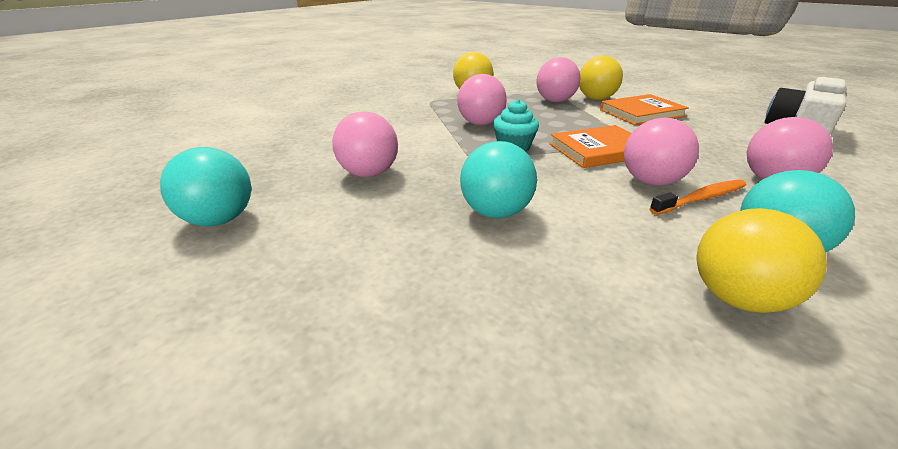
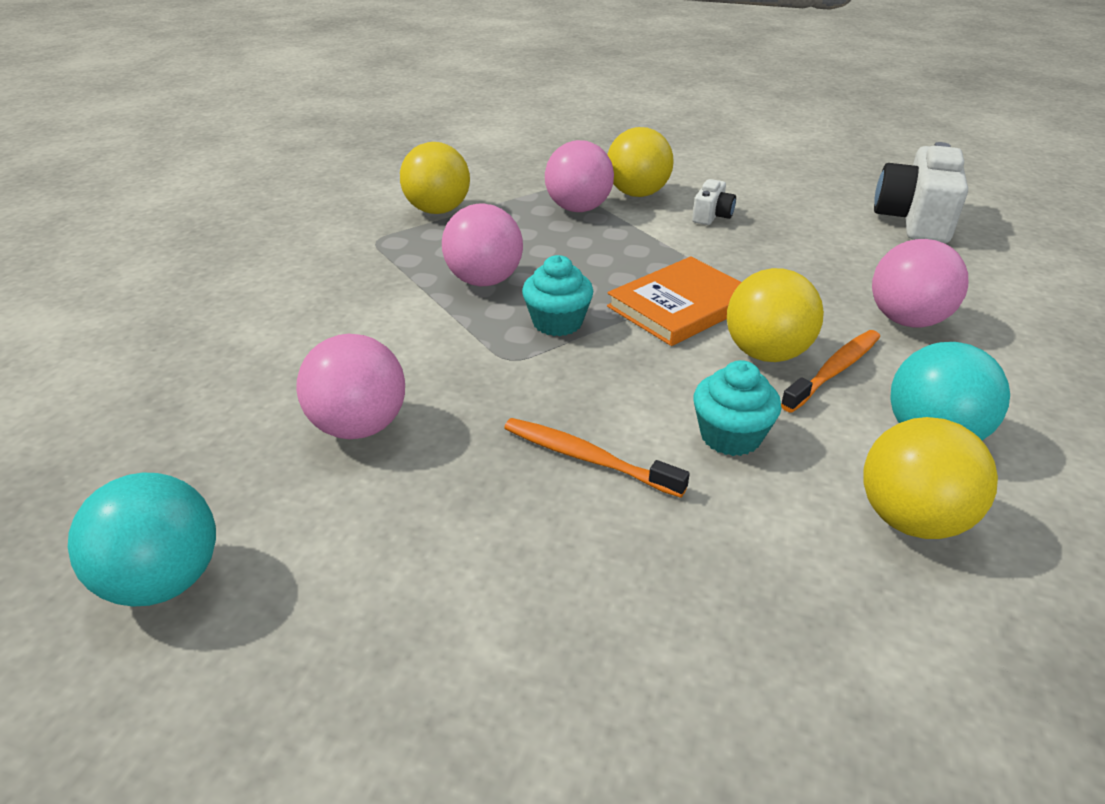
camera: 20 degrees left, 5 degrees up
turquoise ball [460,141,537,218] -> orange toothbrush [504,418,690,498]
orange book [600,94,689,125] -> white camera [692,179,736,225]
pink ball [624,118,699,186] -> yellow ball [727,268,824,362]
none -> turquoise cupcake [694,360,781,456]

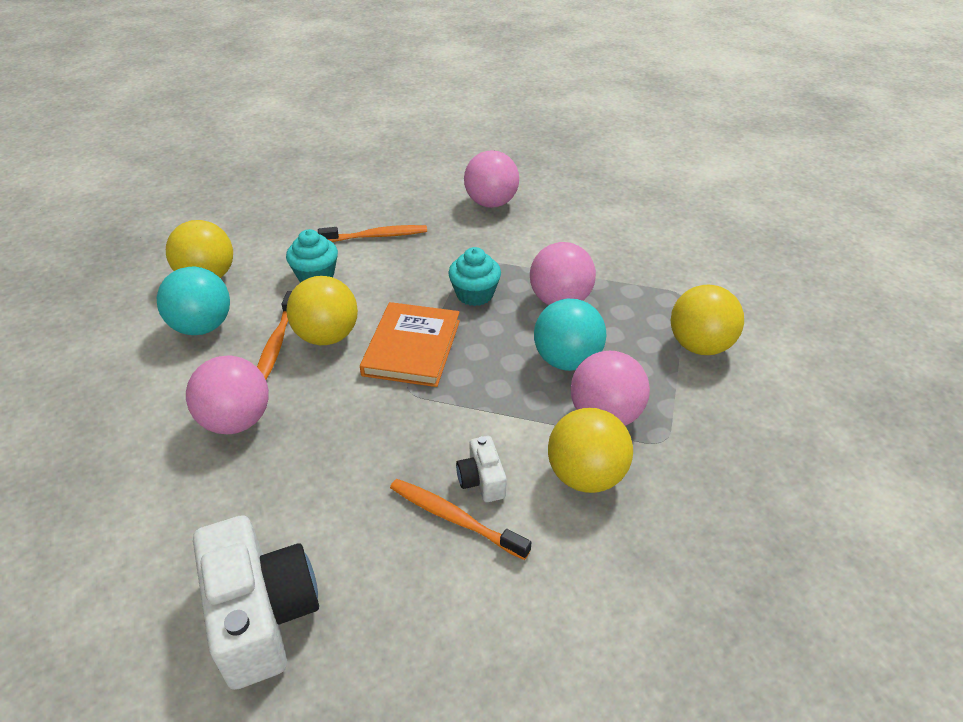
camera: 140 degrees right, 5 degrees up
turquoise ball [68,473,216,607] -> turquoise ball moved to [534,299,607,371]
none -> orange toothbrush [390,479,531,560]

